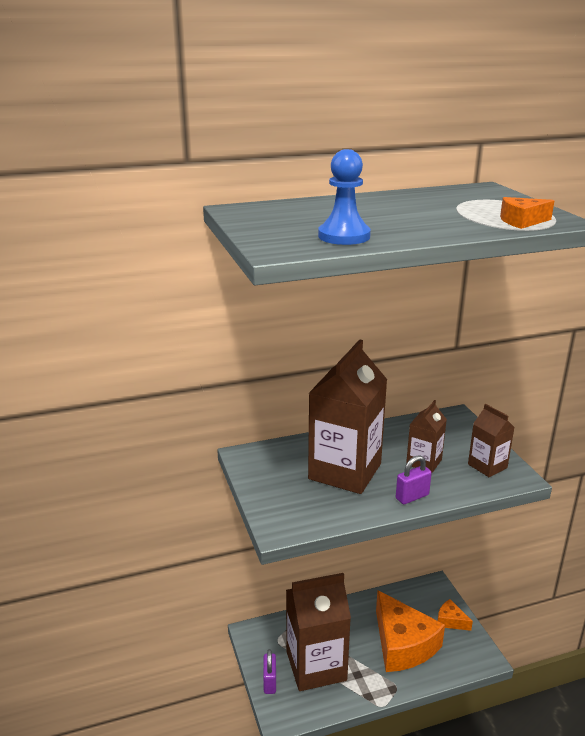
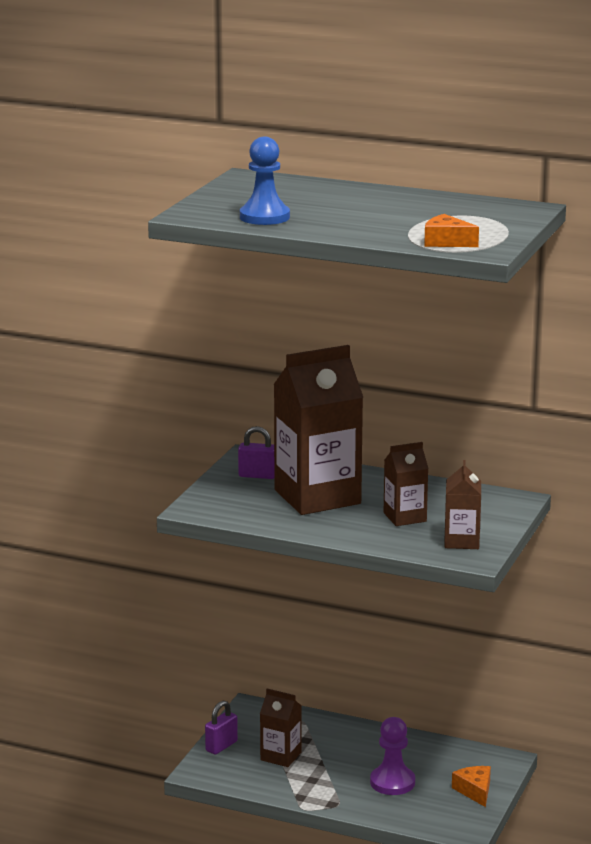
camera: 40 degrees right, 5 degrees down
brown carton [286,573,351,691] -> brown carton [260,688,302,767], size x0.50
orange cheese [376,590,445,672] -> purple pawn [370,717,415,795]
purple padlock [396,455,432,504] -> purple padlock moved to [238,426,274,479]

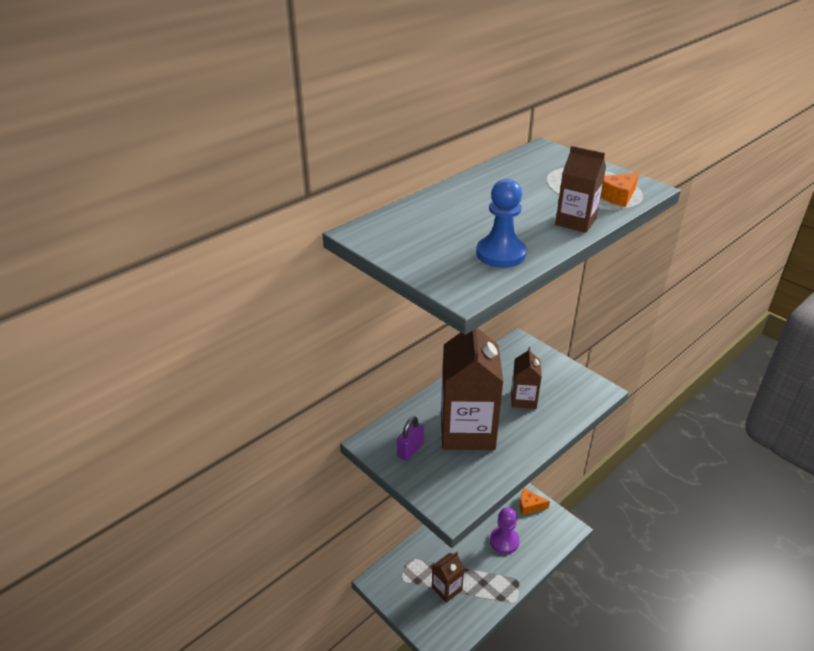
camera: 65 degrees left, 15 degrees up
purple padlock [205,700,238,755] -> none
brown carton [444,460,481,549] -> brown carton moved to [555,146,606,233]

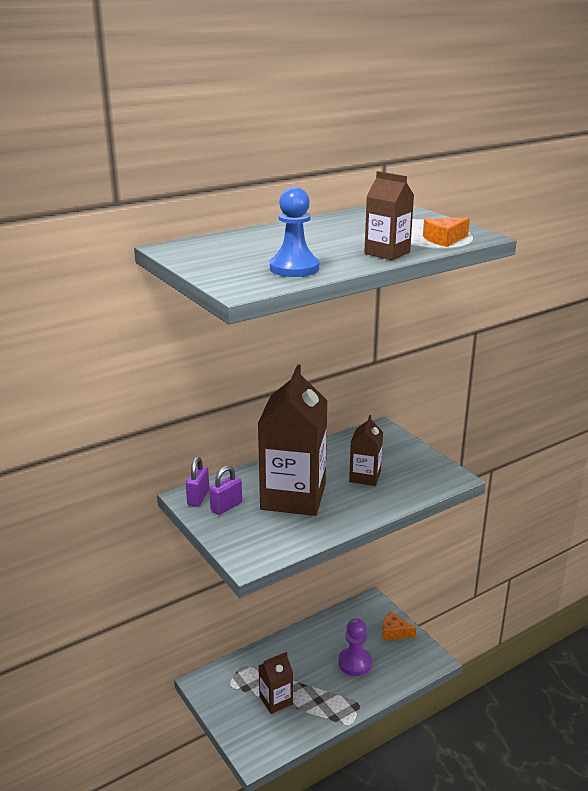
camera: 10 degrees right, 10 degrees down
none -> purple padlock [186,457,209,507]

